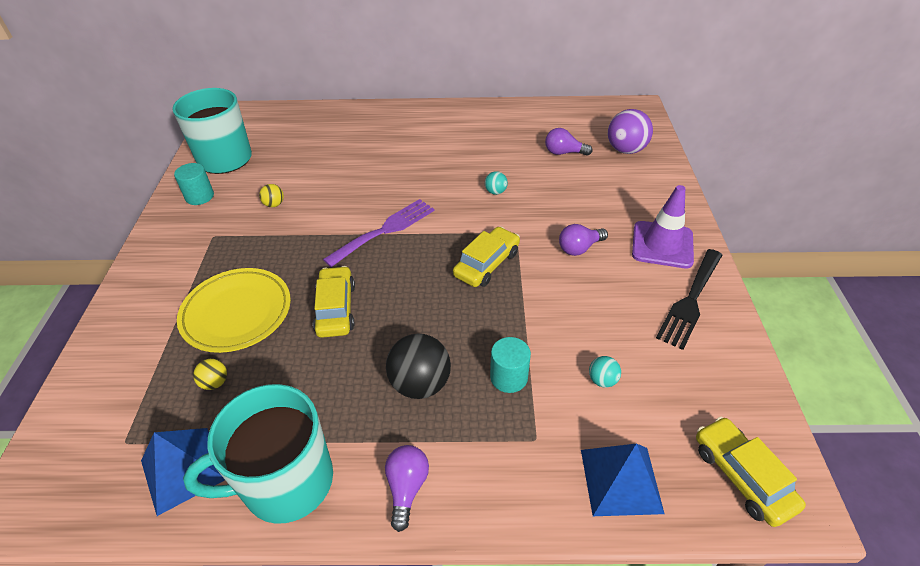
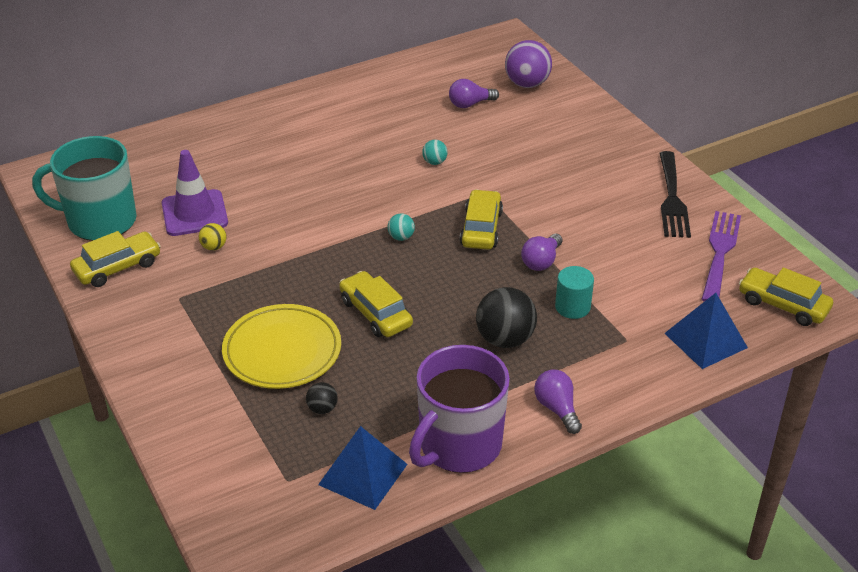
camera: 30 degrees left, 5 degrees down
turquoise cylinder [174,163,214,205] -> yellow car [70,231,161,287]
turquoise mug [183,384,333,524] -> purple mug [409,345,510,473]
yellow ball [193,359,227,390] -> black ball [306,382,338,414]
purple fork [323,199,435,267] -> purple fork moved to [701,211,741,301]
purple light bulb [559,224,608,256] -> purple light bulb moved to [521,234,562,271]
turquoise ball [589,356,621,388] -> turquoise ball moved to [388,213,415,241]
purple traffic cone [632,185,694,269] -> purple traffic cone moved to [162,150,228,236]

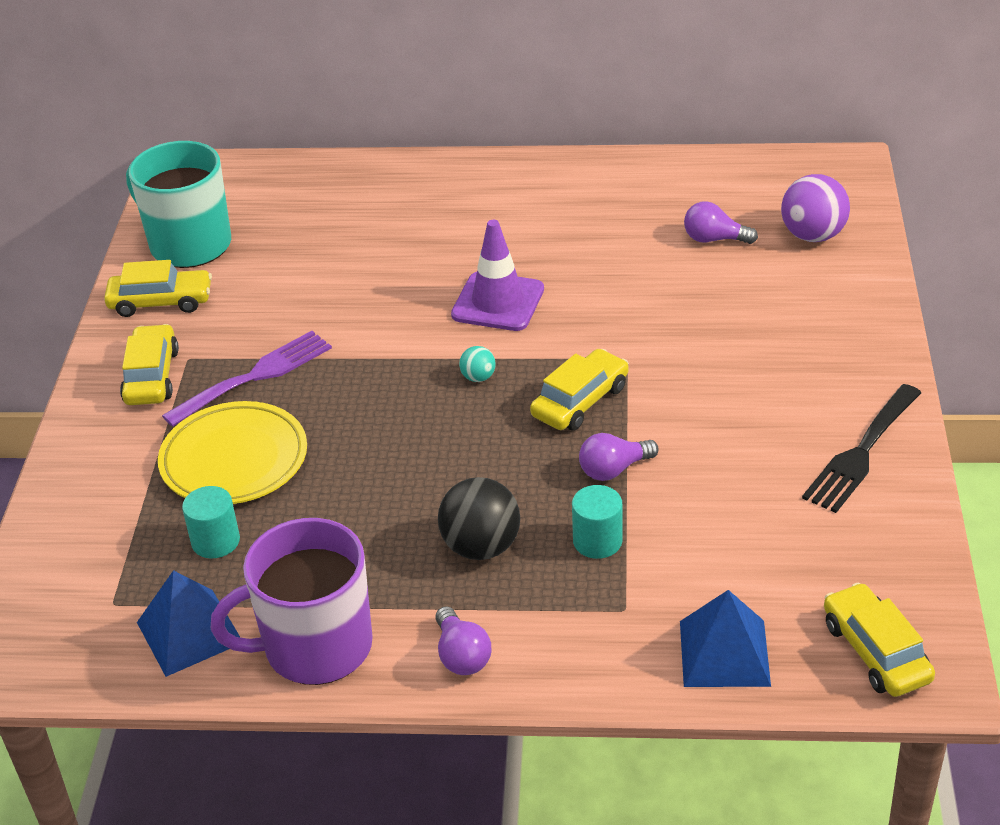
camera: 35 degrees right, 0 degrees up
purple traffic cone [162,150,228,236] -> purple traffic cone moved to [451,220,544,331]
yellow ball [199,223,226,251] -> none
black ball [306,382,338,414] -> turquoise cylinder [182,486,240,558]
yellow car [339,271,413,337] -> yellow car moved to [120,324,179,405]
turquoise ball [422,140,448,165] -> none
purple light bulb [534,369,582,434] -> purple light bulb turned 150 degrees clockwise [435,606,491,675]
purple fork [701,211,741,301] -> purple fork moved to [162,331,332,427]

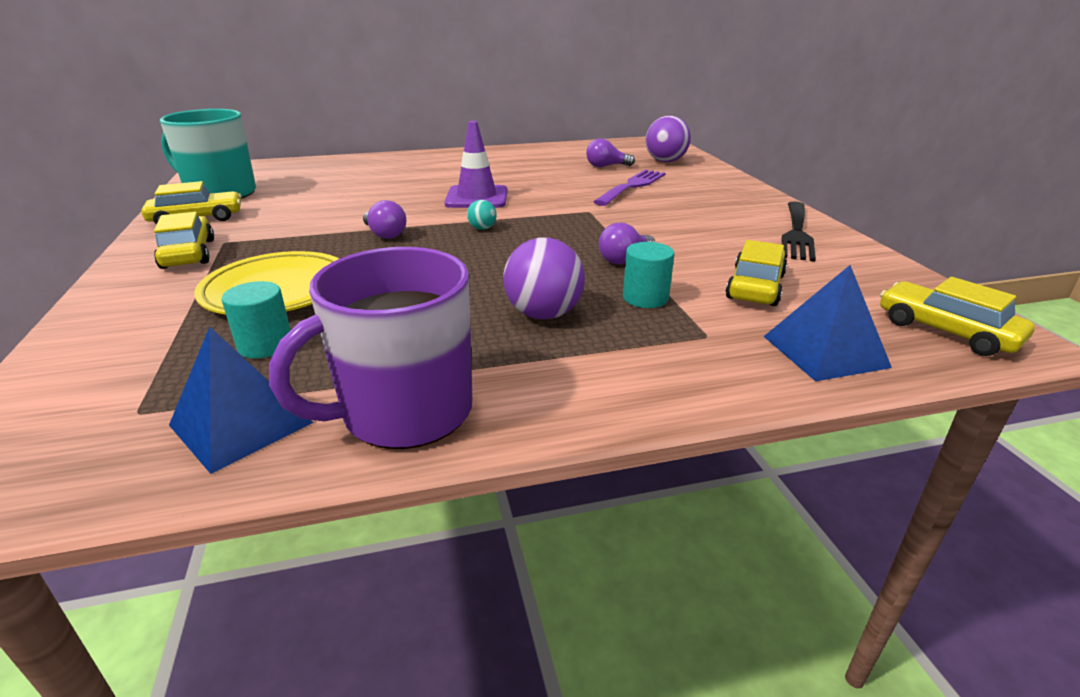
camera: 20 degrees left, 10 degrees down
purple fork [162,331,332,427] -> purple fork moved to [594,170,665,206]
purple light bulb [435,606,491,675] -> purple light bulb moved to [363,200,406,239]
black ball [438,477,520,560] -> purple ball [503,237,585,319]
yellow car [530,349,629,431] -> yellow car moved to [726,240,787,306]

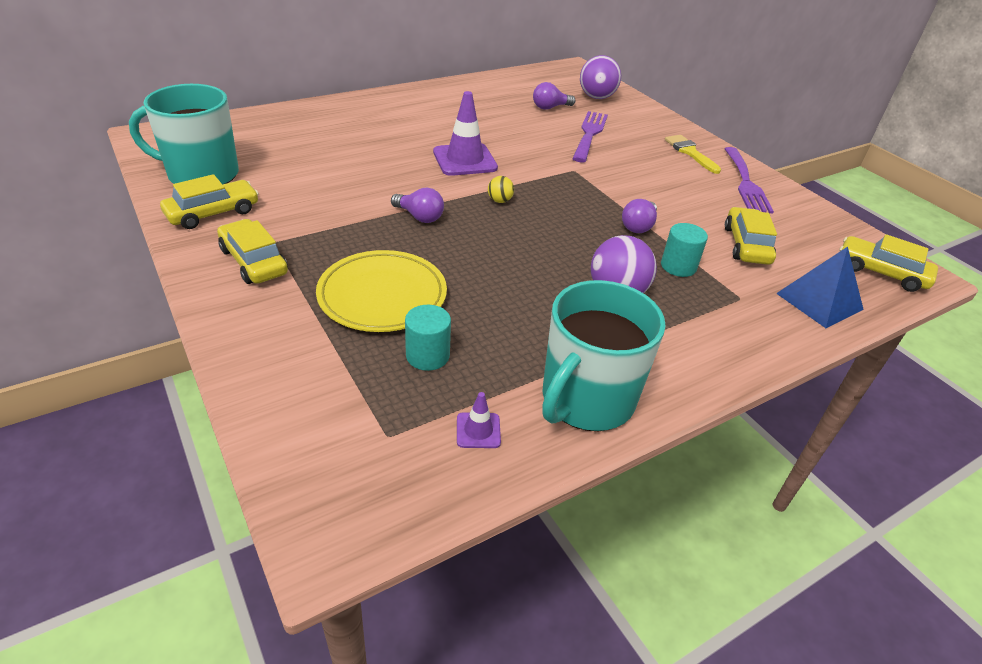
camera: 20 degrees left, 10 degrees up
blue pyramid [169,326,314,474] -> purple traffic cone [457,392,501,448]
purple mug [269,247,472,449] -> turquoise mug [542,280,666,431]
turquoise ball [467,200,497,230] -> yellow ball [488,176,514,203]
black fork [782,201,816,262] -> purple fork [725,147,774,213]
none -> yellow brush [665,135,721,174]

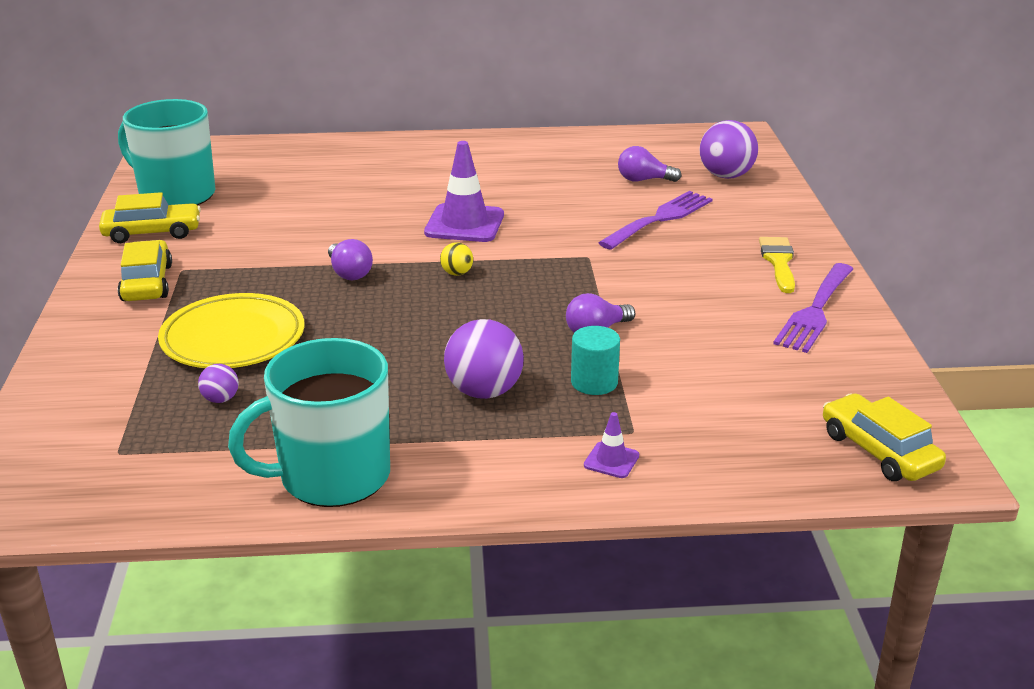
camera: 30 degrees right, 10 degrees down
turquoise cylinder [405,305,451,371] -> purple ball [198,364,239,403]
purple traffic cone [457,392,501,448] -> purple traffic cone moved to [584,412,639,478]
yellow car [725,207,777,265] -> none
blue pyramid [776,247,864,328] -> none

